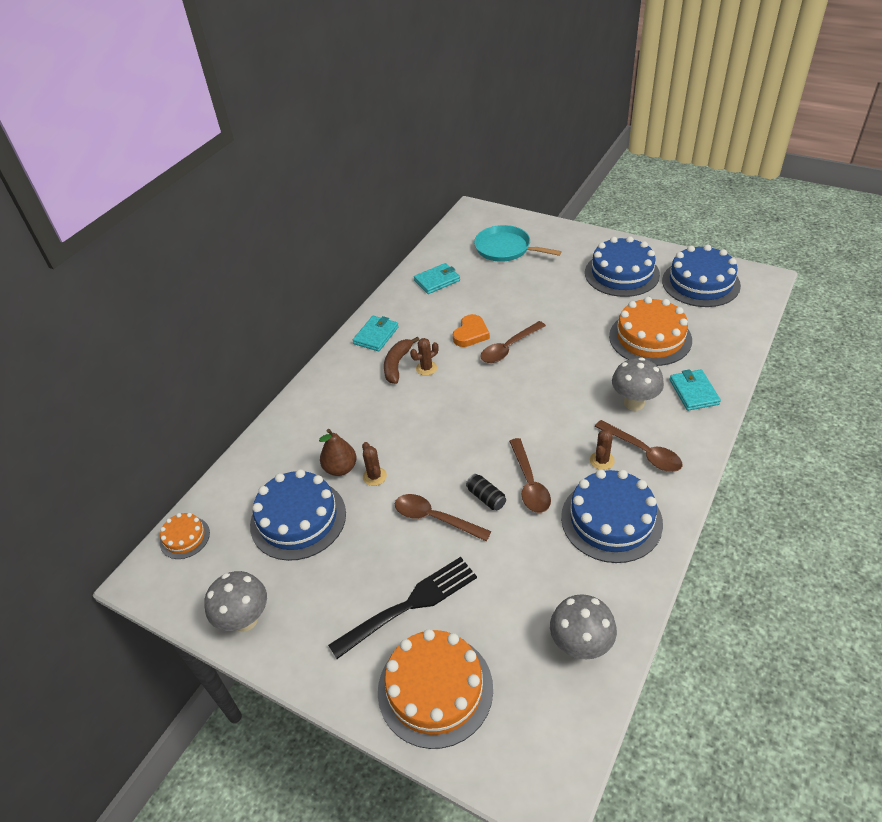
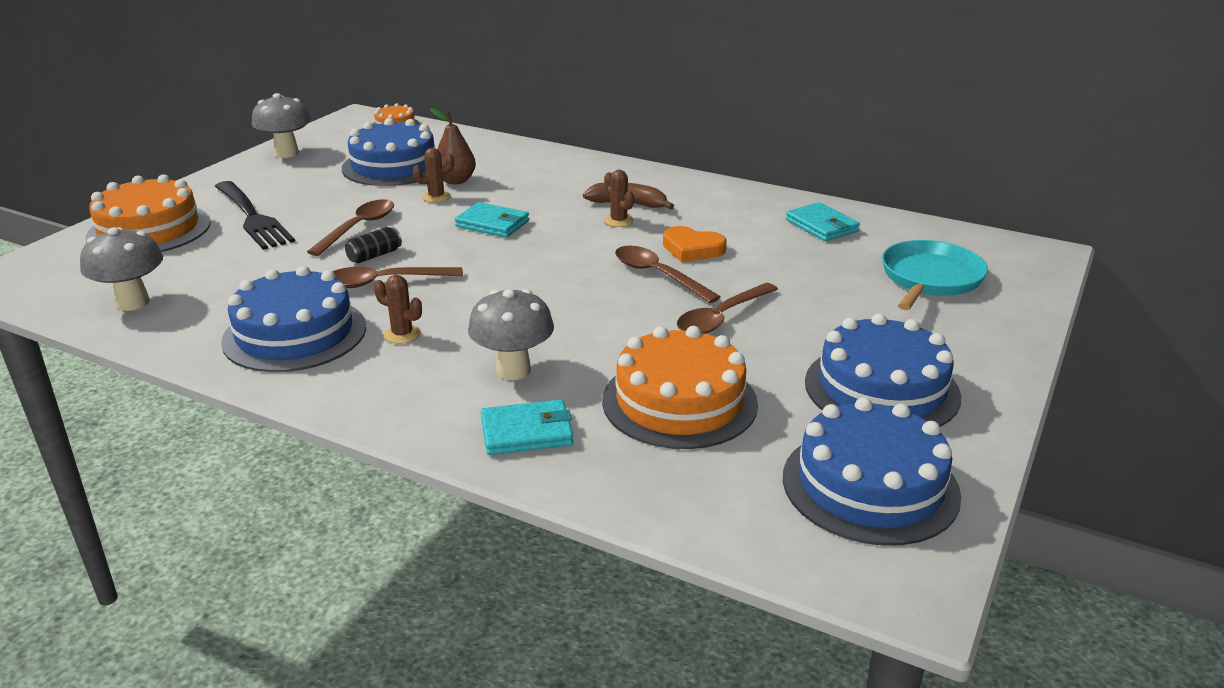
camera: 85 degrees right, 15 degrees down
turquoise wallet [353,316,399,351] -> turquoise wallet moved to [455,202,529,238]
brown spoon [595,420,682,472] -> brown spoon moved to [677,283,778,334]

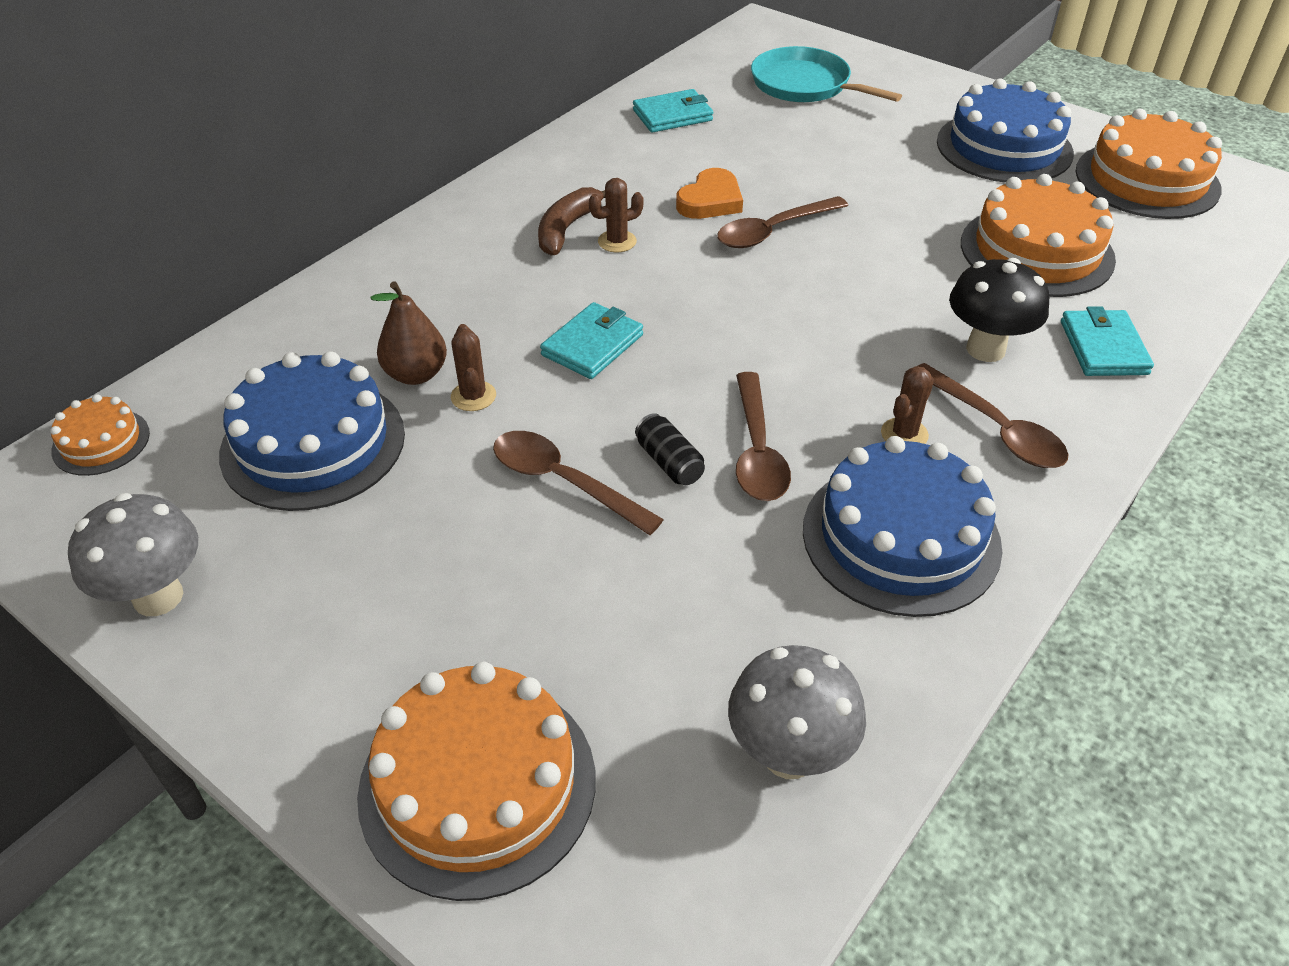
camera: 80 degrees left, 15 degrees up
black fork [215,181,295,250] -> none
grey mushroom [468,289,554,380] -> black mushroom [949,258,1049,362]
brown spoon [677,283,778,334] -> brown spoon moved to [918,363,1068,468]
blue cake [783,397,961,546] -> orange cake [1076,109,1222,219]

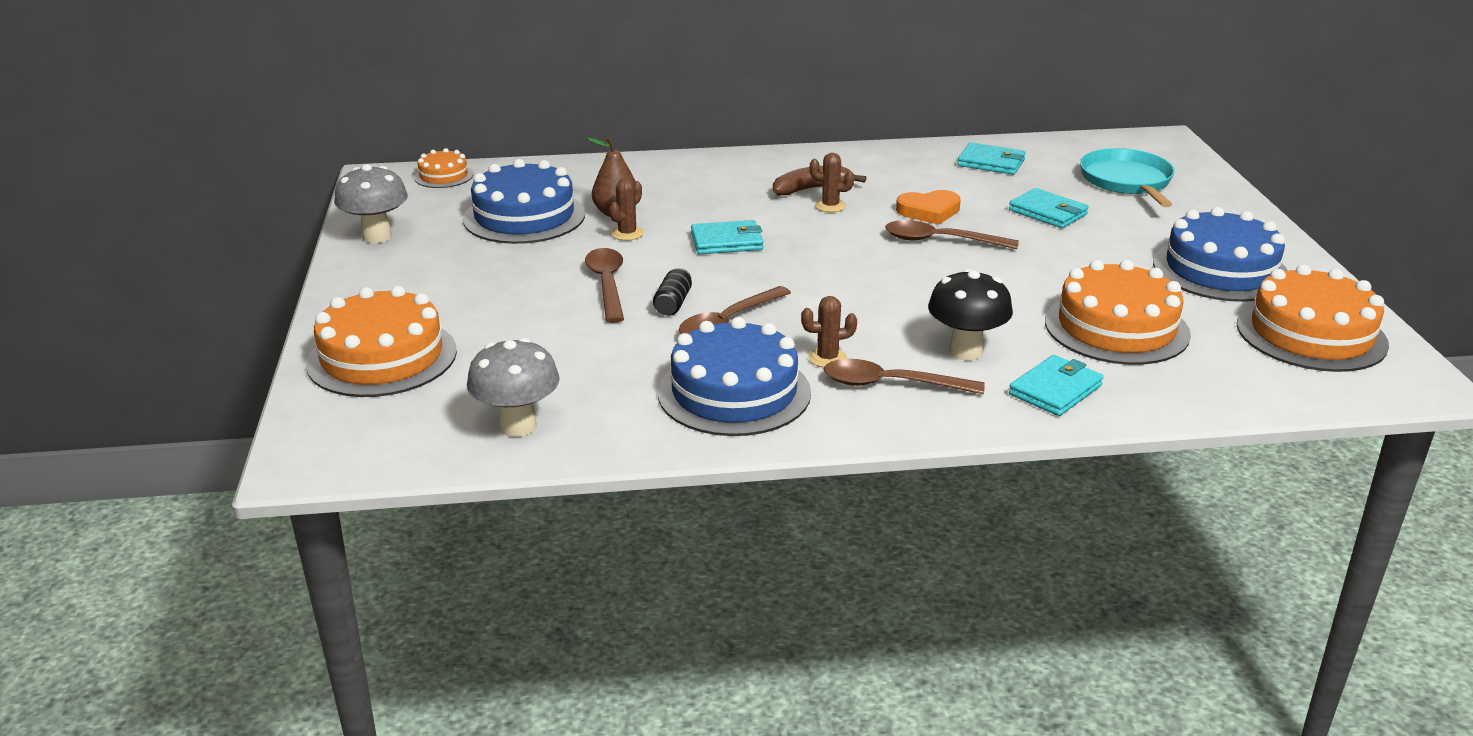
camera: 45 degrees right, 15 degrees down
brown spoon [918,363,1068,468] -> brown spoon turned 90 degrees clockwise [824,359,985,394]
none -> turquoise wallet [1009,188,1089,228]

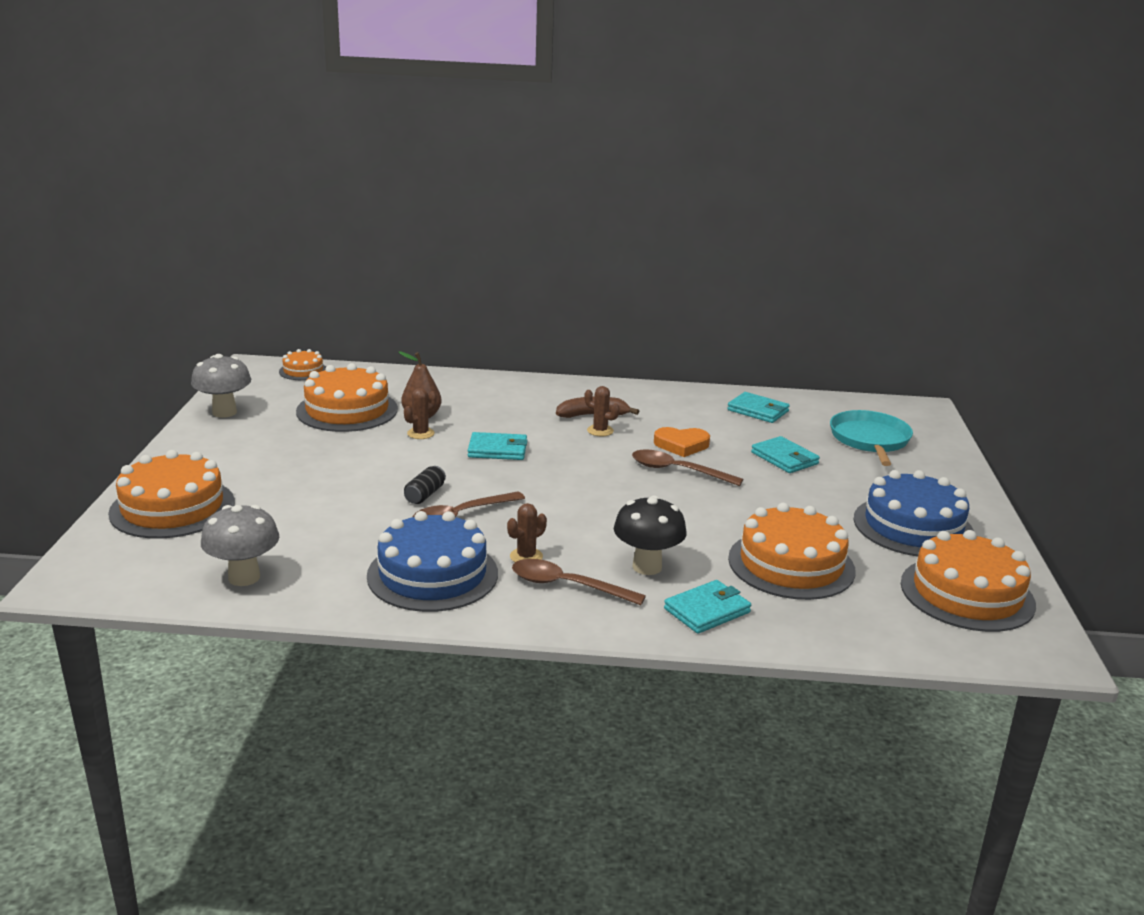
camera: 10 degrees right, 5 degrees down
blue cake [463,159,585,244] -> orange cake [296,363,398,432]
brown spoon [585,248,624,323] -> none
brown cactus [801,296,857,367] -> brown cactus turned 45 degrees counterclockwise [507,503,547,562]

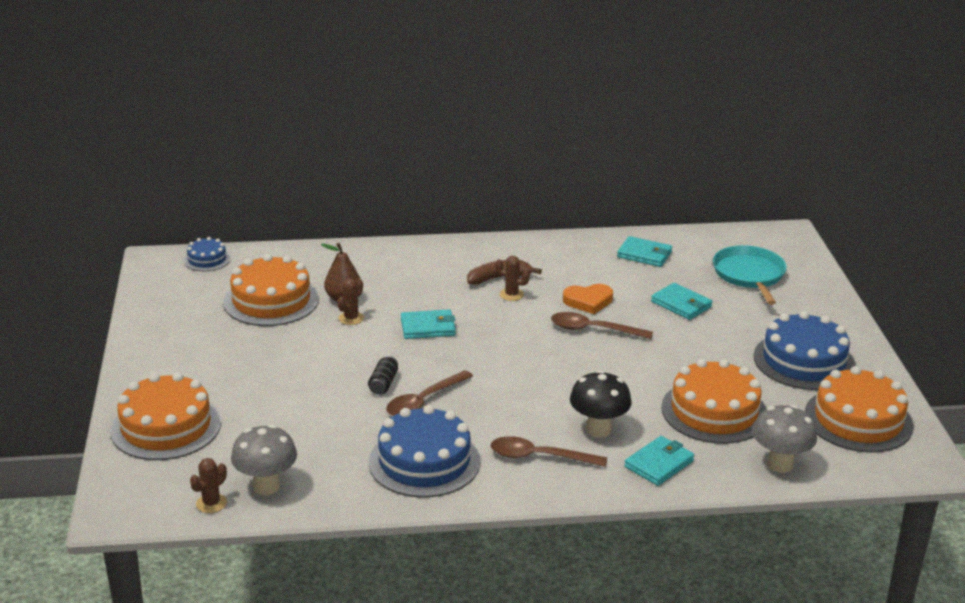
camera: 10 degrees left, 5 degrees up
grey mushroom [191,354,251,418] -> grey mushroom moved to [753,405,817,473]
orange cake [279,349,326,380] -> blue cake [184,237,231,271]
brown cactus [507,503,547,562] -> brown cactus moved to [190,458,227,513]

